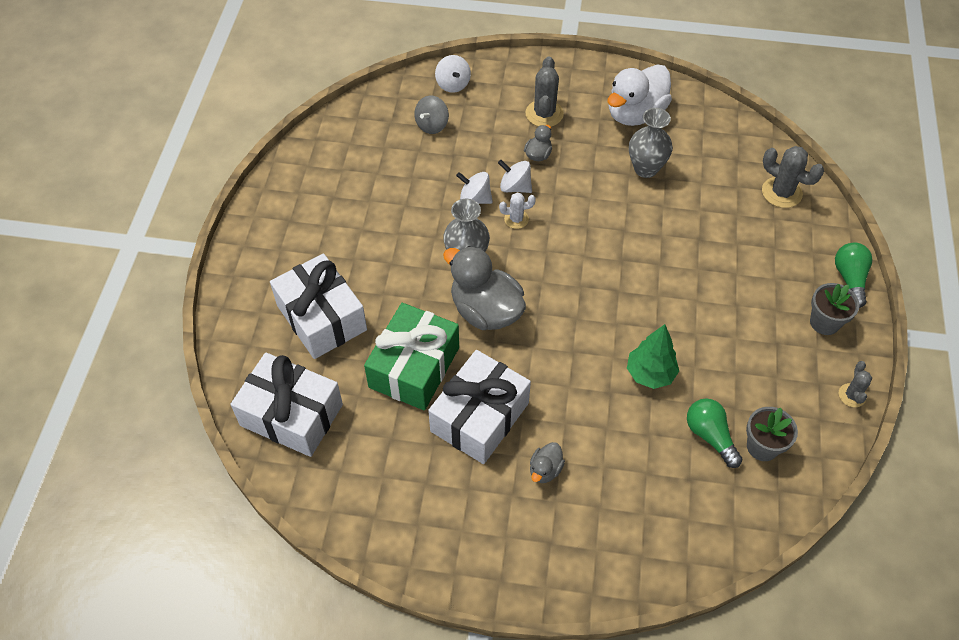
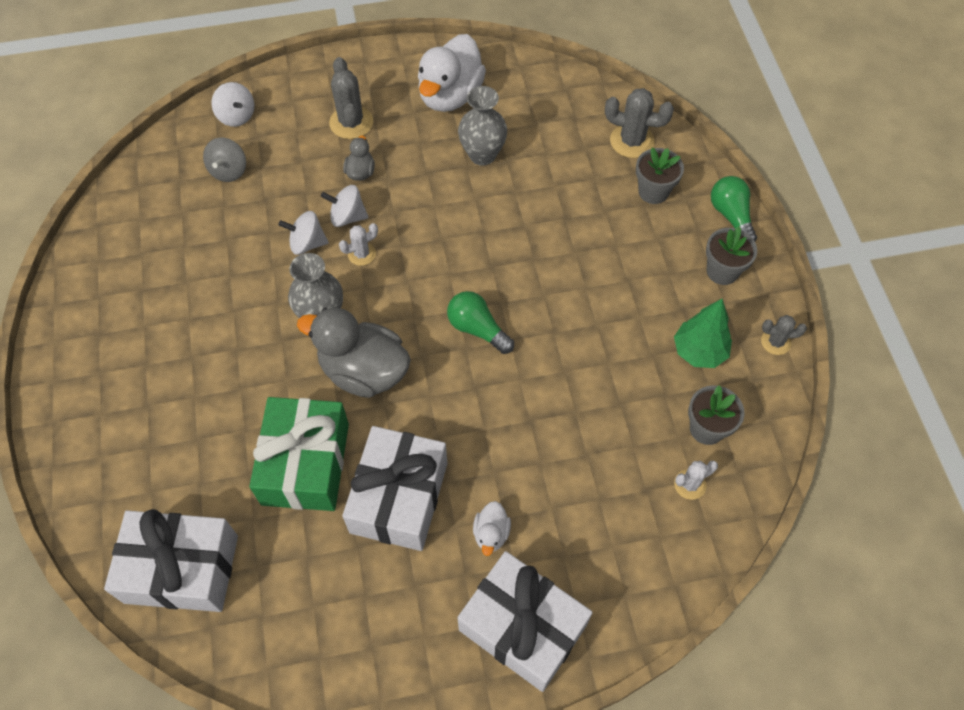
camera: 20 degrees left, 5 degrees up
white gift [270,253,367,359] -> white gift moved to [457,551,593,692]
grey duck [530,442,565,483] -> white duck [473,501,511,556]
green tree [627,324,679,389] -> green tree moved to [674,299,732,368]
green light bulb [687,398,743,468] -> green light bulb moved to [447,291,514,354]
grey cactus [839,361,872,407] -> grey cactus turned 75 degrees counterclockwise [761,315,807,355]
none -> grey flower pot [636,148,684,204]
none -> white cactus [674,461,718,500]

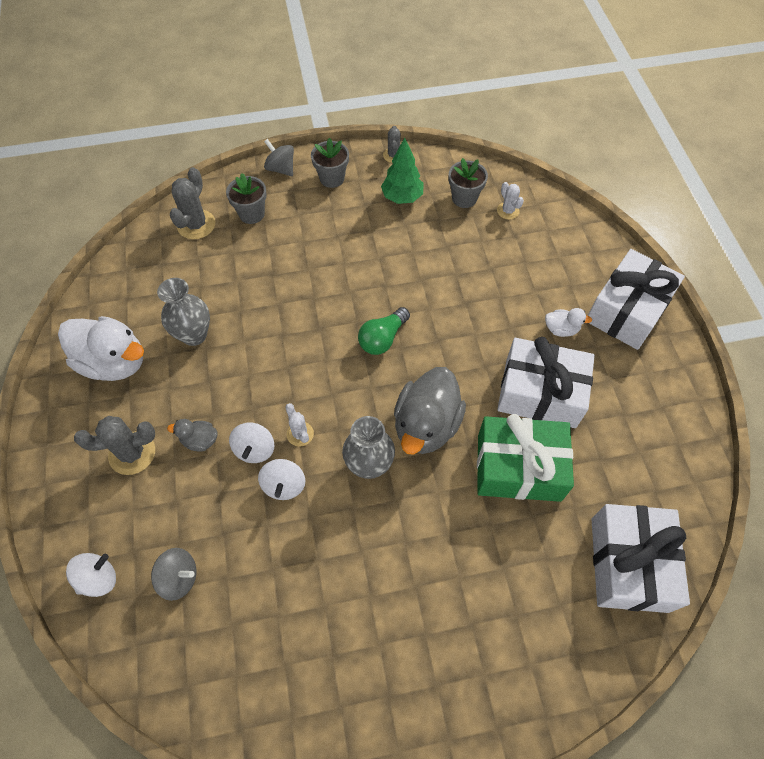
camera: 90 degrees left, 0 degrees up
green light bulb [711,176,757,241] -> grey spinning top [264,139,294,176]

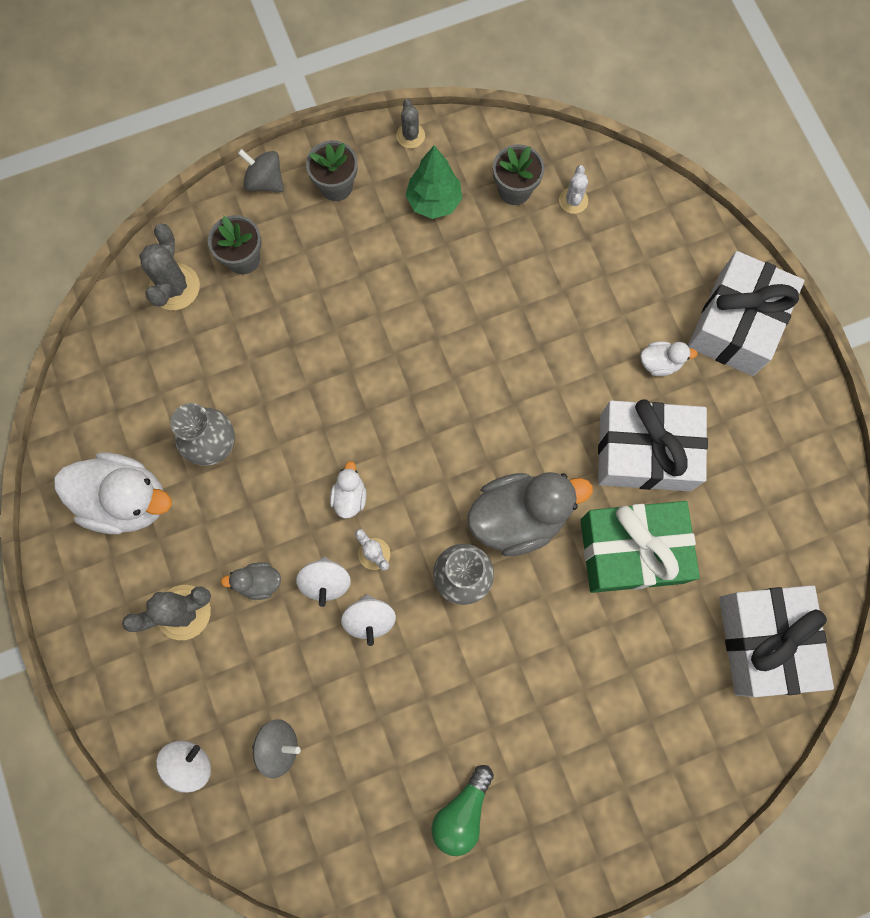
camera: 10 degrees left, 15 degrees up
green light bulb [358,307,410,355] -> green light bulb moved to [431,765,494,856]
grey duck [394,367,466,455] -> grey duck turned 120 degrees counterclockwise [467,472,593,556]
white cactus [497,182,524,219] -> white cactus turned 45 degrees clockwise [559,165,588,214]
none -> white duck [330,461,367,519]

